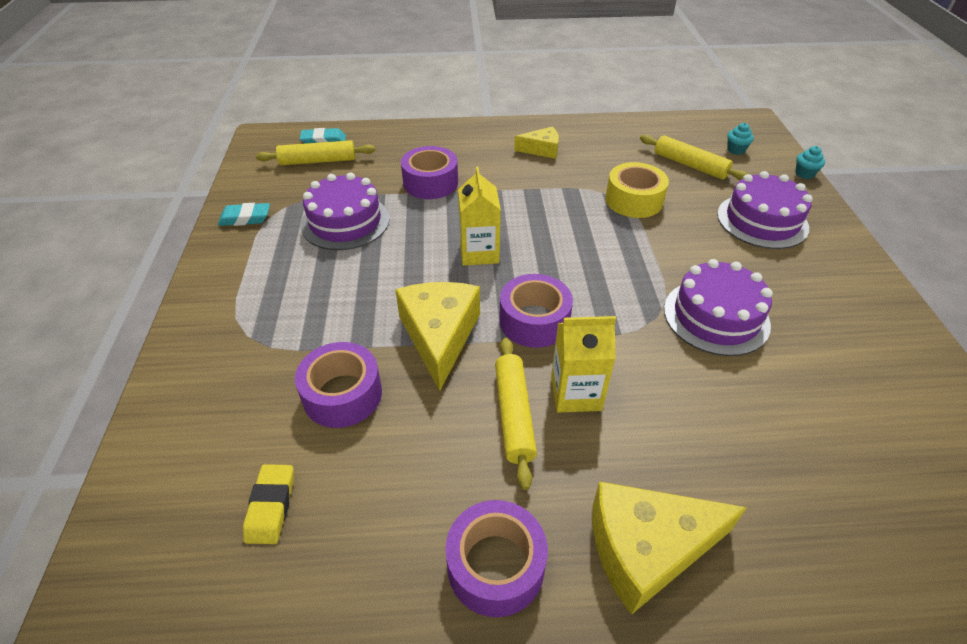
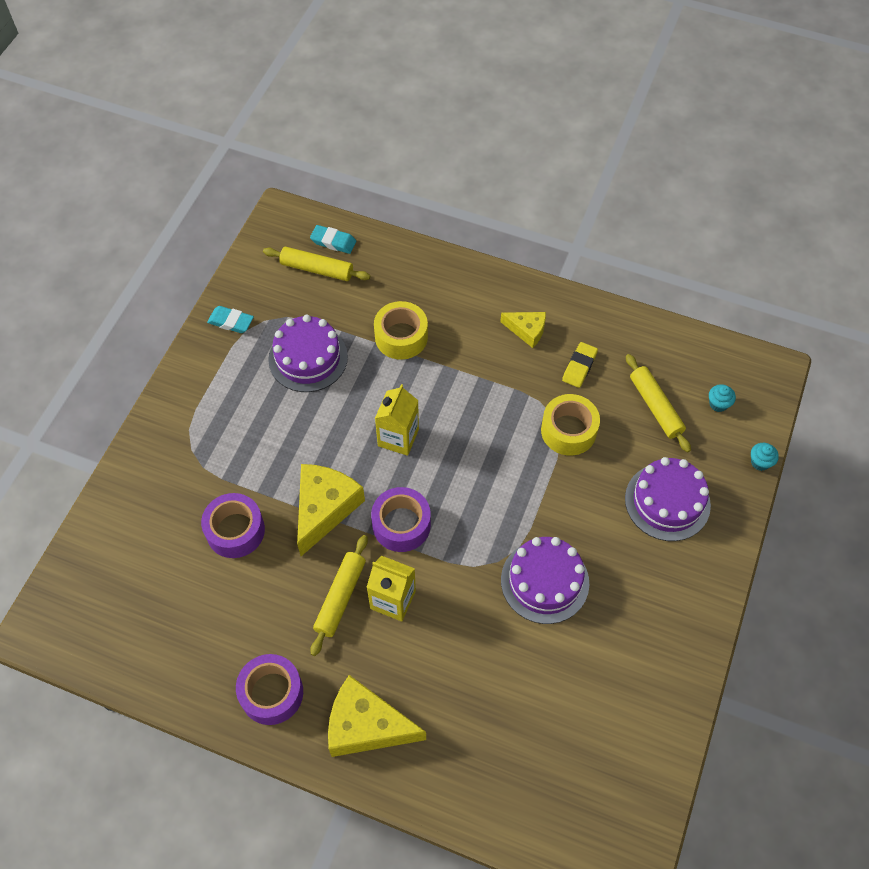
camera: 25 degrees right, 15 degrees up
yellow eraser [243,464,294,544] -> yellow eraser moved to [562,342,598,388]
purple tape [401,146,458,199] -> yellow tape [374,301,428,360]

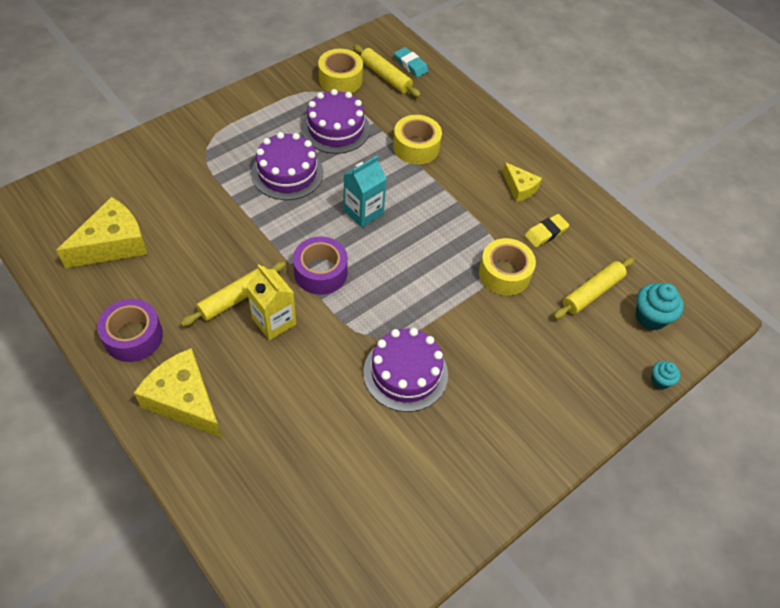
camera: 25 degrees right, 5 degrees down
purple tape [201,493,265,558] -> none
turquoise eraser [207,306,254,333] -> none
yellow cheese [297,464,365,556] -> yellow cheese moved to [56,197,148,268]
yellow carton [375,384,419,456] -> turquoise carton [343,156,386,228]
purple cake [625,457,711,541] -> purple cake moved to [251,132,323,200]
yellow rolling pin [626,354,691,452] -> yellow rolling pin turned 45 degrees clockwise [553,257,634,319]
turquoise cupcake [709,384,736,412] -> turquoise cupcake [636,283,684,331], size x1.74
none -> yellow tape [318,49,363,93]

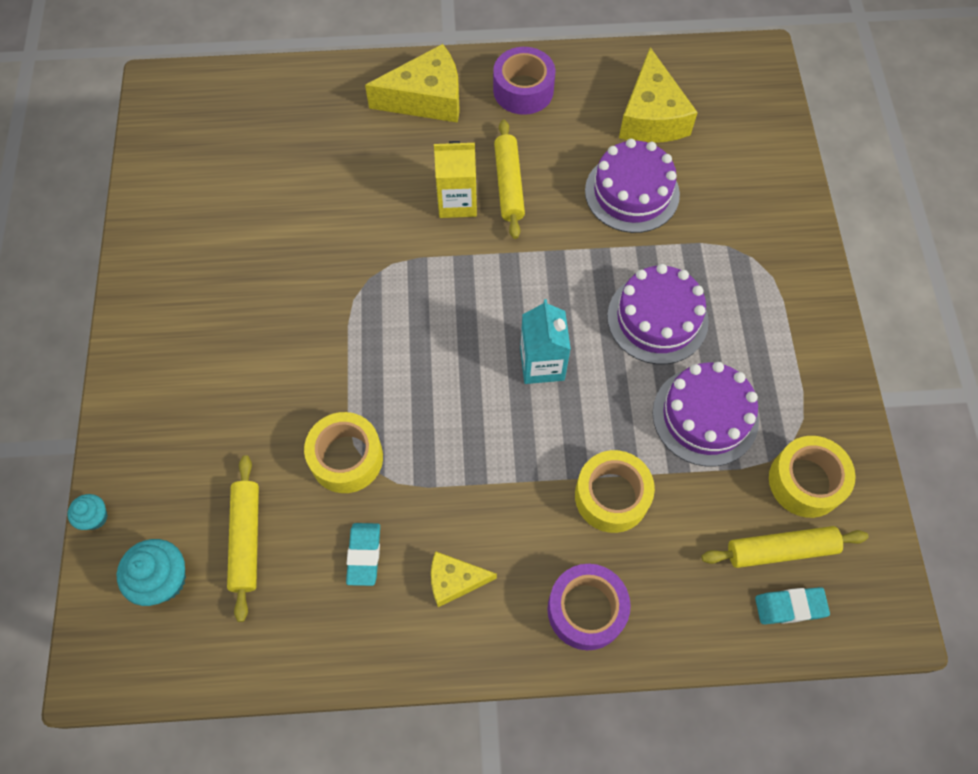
camera: 130 degrees right, 10 degrees up
purple tape [293,236,348,295] -> purple tape moved to [547,564,631,650]
purple cake [363,328,448,412] -> purple cake moved to [585,139,680,233]
yellow eraser [525,214,569,247] -> turquoise eraser [346,523,380,586]

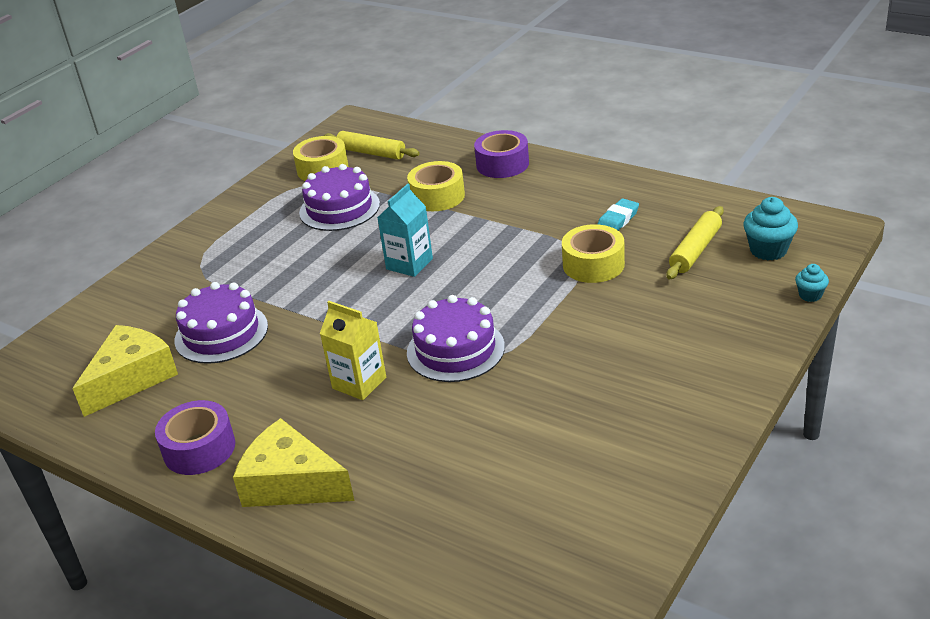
camera: 140 degrees left, 30 degrees down
yellow cheese [431,551,497,607] -> none
yellow rolling pin [494,119,525,239] -> none
purple cake [607,264,709,364] -> purple cake moved to [407,295,505,382]
turquoise eraser [755,587,830,624] -> none

